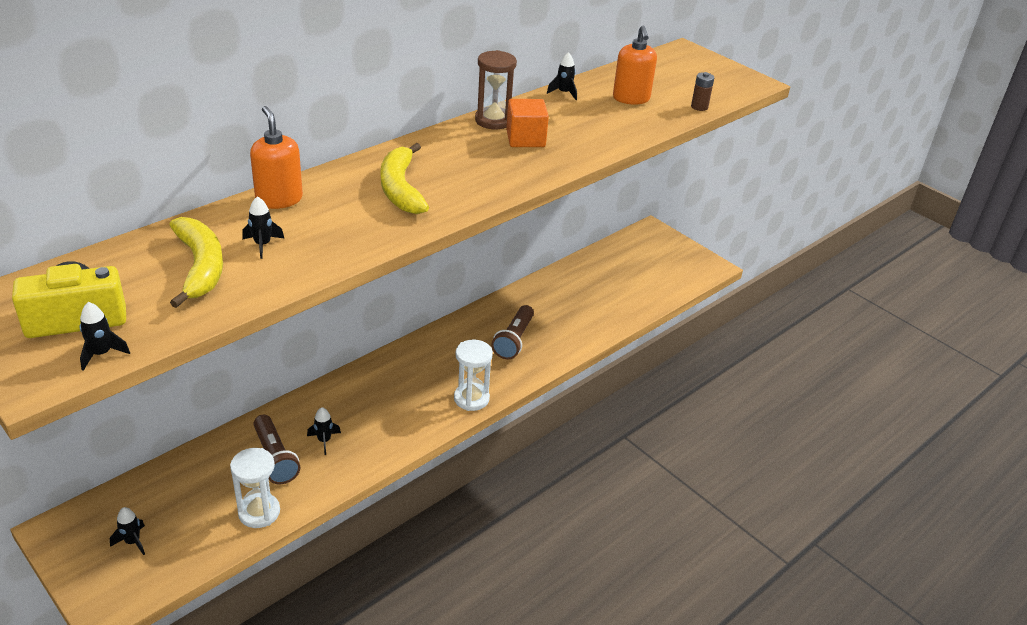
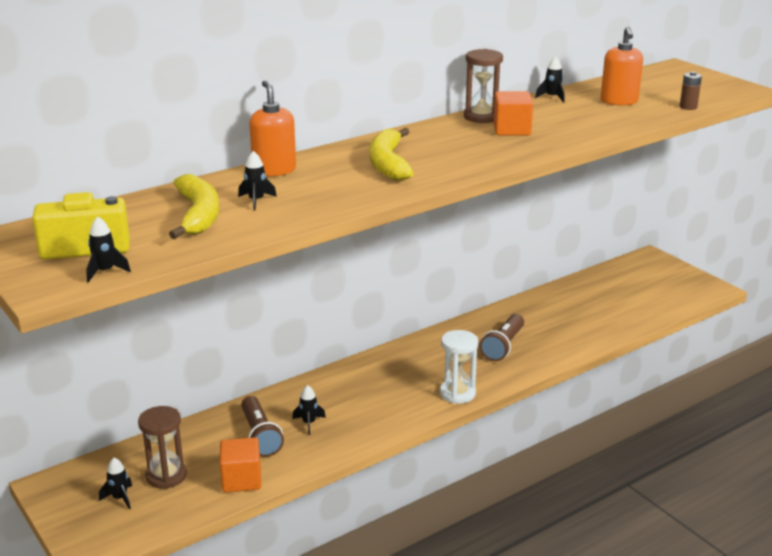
camera: 10 degrees right, 10 degrees down
white hourglass [230,448,280,528] -> orange cube [220,437,261,493]
none -> brown hourglass [138,406,187,489]

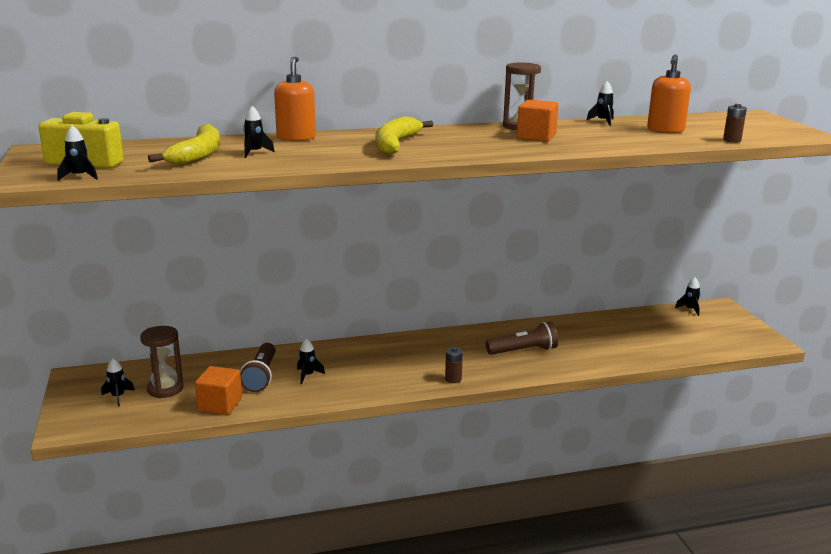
camera: 20 degrees right, 5 degrees down
white hourglass [440,330,478,404] -> brown battery [445,347,463,383]
brown flashlight [480,314,524,361] -> brown flashlight turned 150 degrees counterclockwise [486,322,558,355]
none -> black rocket [675,277,701,316]

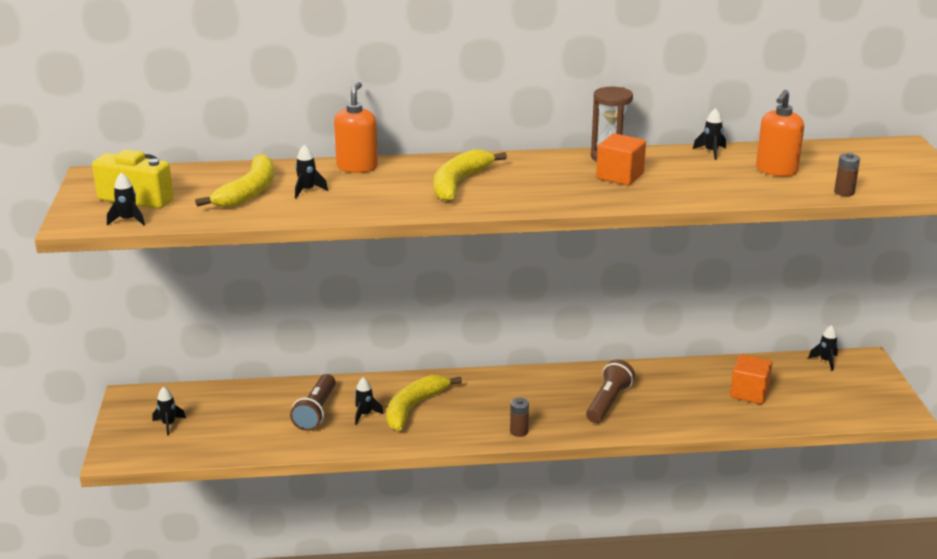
camera: 10 degrees right, 5 degrees up
brown hourglass [140,326,184,398] -> none
orange cube [195,366,242,415] -> orange cube moved to [730,354,773,404]
brown flashlight [486,322,558,355] -> brown flashlight turned 60 degrees counterclockwise [586,359,635,423]
none -> yellow banana [386,375,462,431]

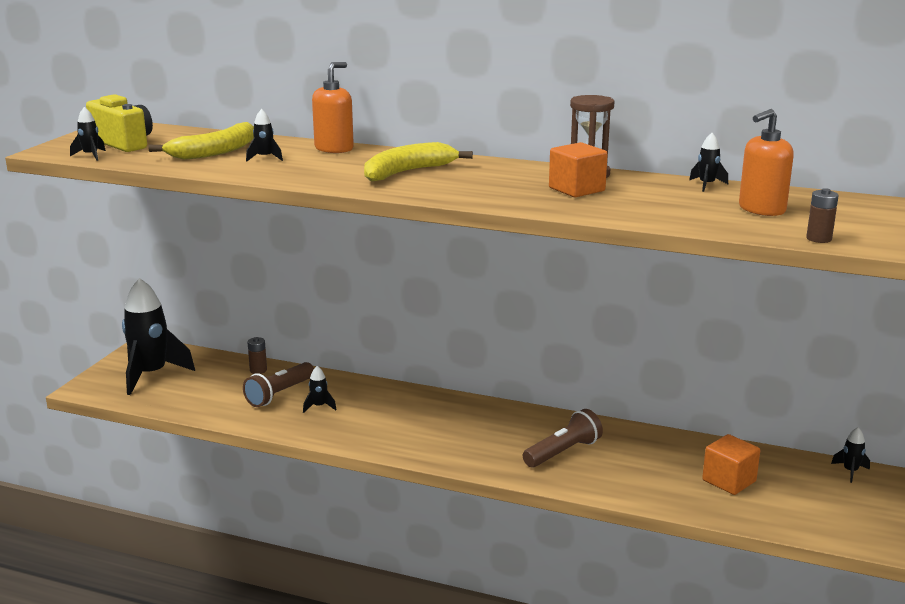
camera: 25 degrees right, 5 degrees down
black rocket [153,386,186,435] -> black rocket [122,278,195,395], size x2.41
yellow banana [386,375,462,431] -> none
brown battery [510,398,529,437] -> brown battery moved to [247,337,267,374]

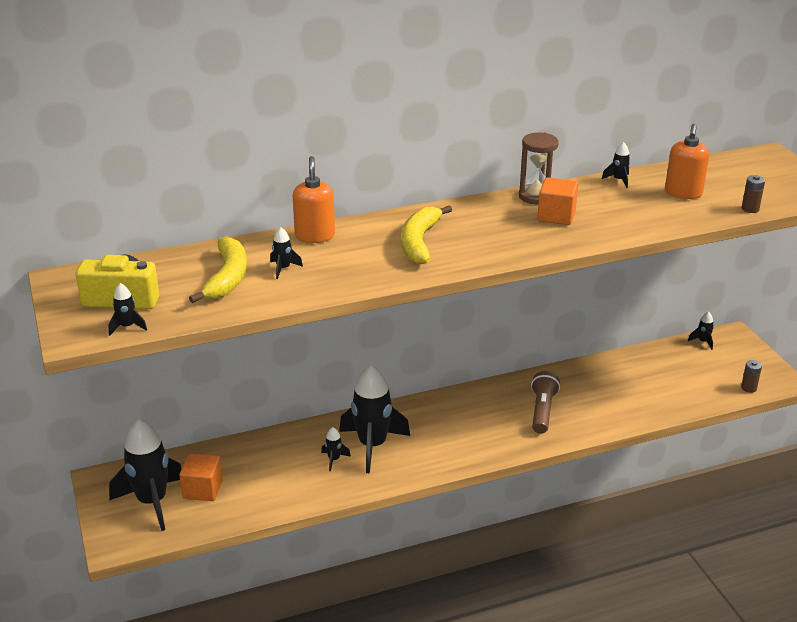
camera: 40 degrees left, 10 degrees up
brown flashlight [243,362,314,407] -> none
brown battery [247,337,267,374] -> brown battery moved to [741,360,762,393]
orange cube [702,434,760,495] -> orange cube moved to [179,453,223,501]
none -> black rocket [339,365,410,473]

